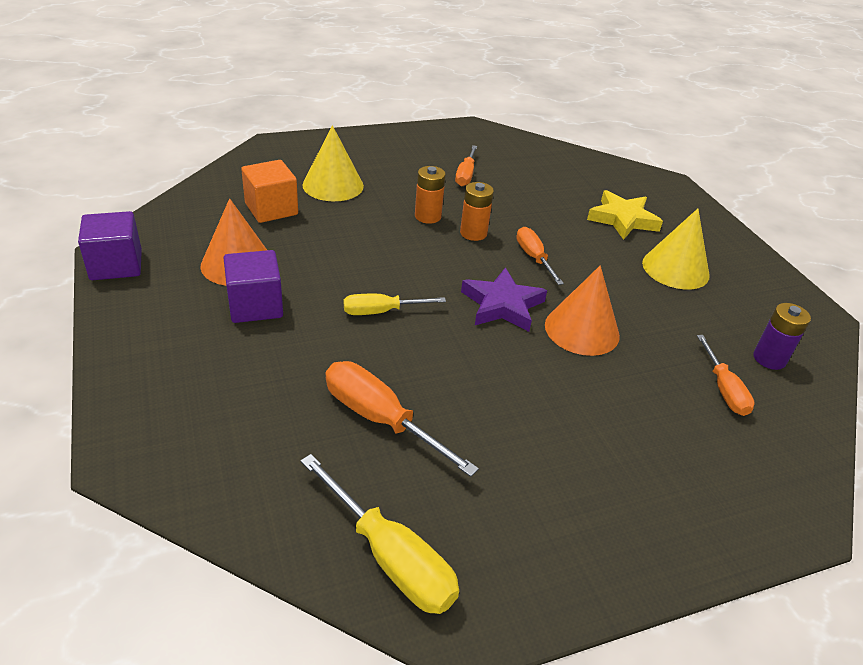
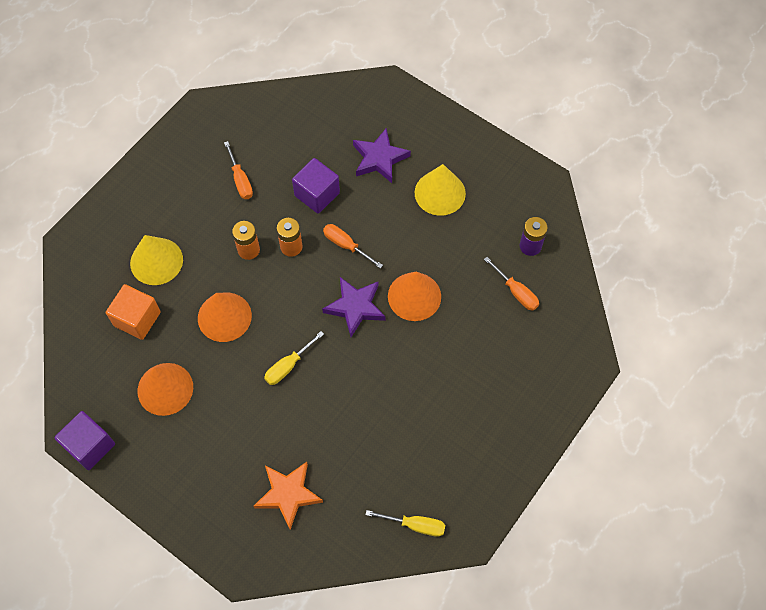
camera: 30 degrees left, 25 degrees up
purple cube [224,250,283,323] -> purple cube moved to [292,158,340,214]
yellow screwdriver [300,454,459,614] -> yellow screwdriver [365,510,445,537], size x0.64
orange screwdriver [326,361,479,477] -> none
yellow star [587,190,663,240] -> purple star [353,128,411,183]
none -> orange cone [198,293,252,342]
none -> orange star [254,462,323,530]

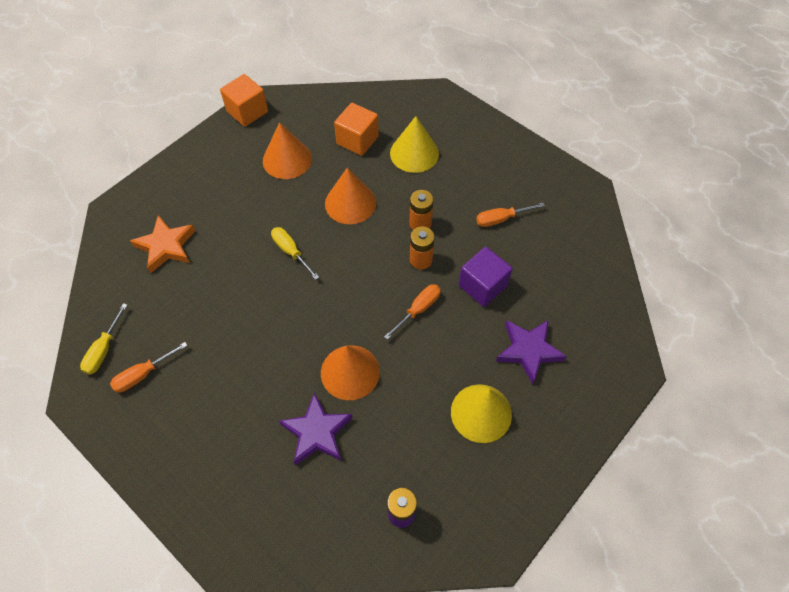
camera: 95 degrees right, 5 degrees down
purple cube [54,411,115,470] -> orange cube [220,74,268,127]
purple star [322,277,386,337] -> purple star moved to [279,393,353,465]
orange screwdriver [484,257,539,311] -> orange screwdriver moved to [110,342,188,393]

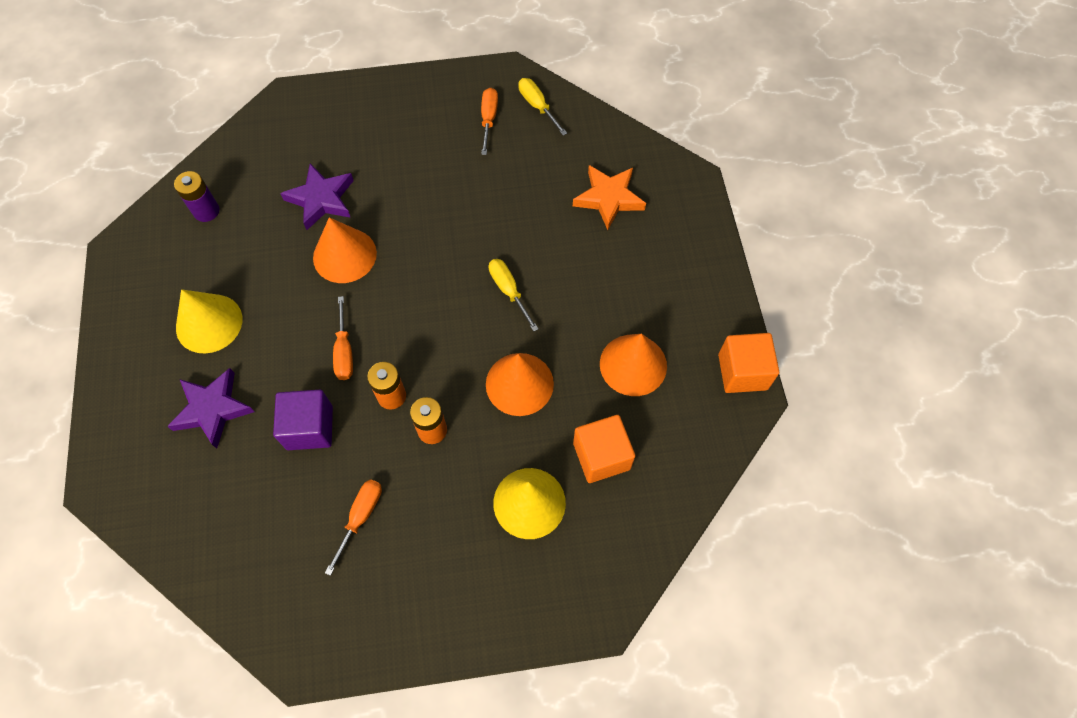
camera: 130 degrees right, 5 degrees up
yellow screwdriver [271,227,319,280] -> yellow screwdriver turned 120 degrees counterclockwise [489,259,538,332]

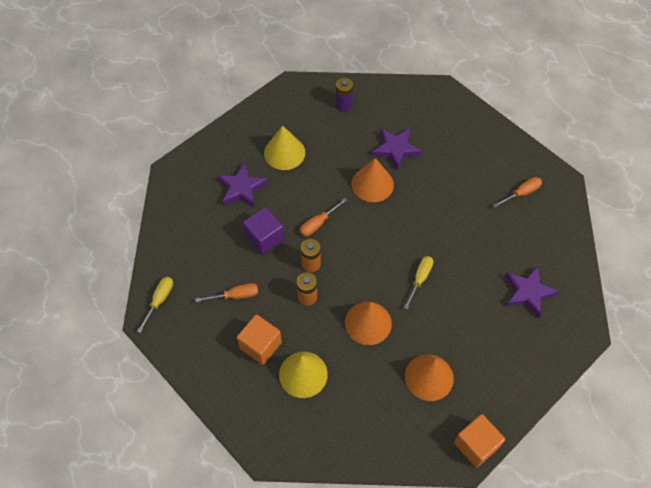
camera: 55 degrees right, 5 degrees down
yellow screwdriver [518,78,567,136] -> yellow screwdriver moved to [137,277,173,333]
orange star [573,165,646,230] -> purple star [505,266,559,318]
orange cube [573,415,635,483] -> orange cube moved to [237,314,282,365]

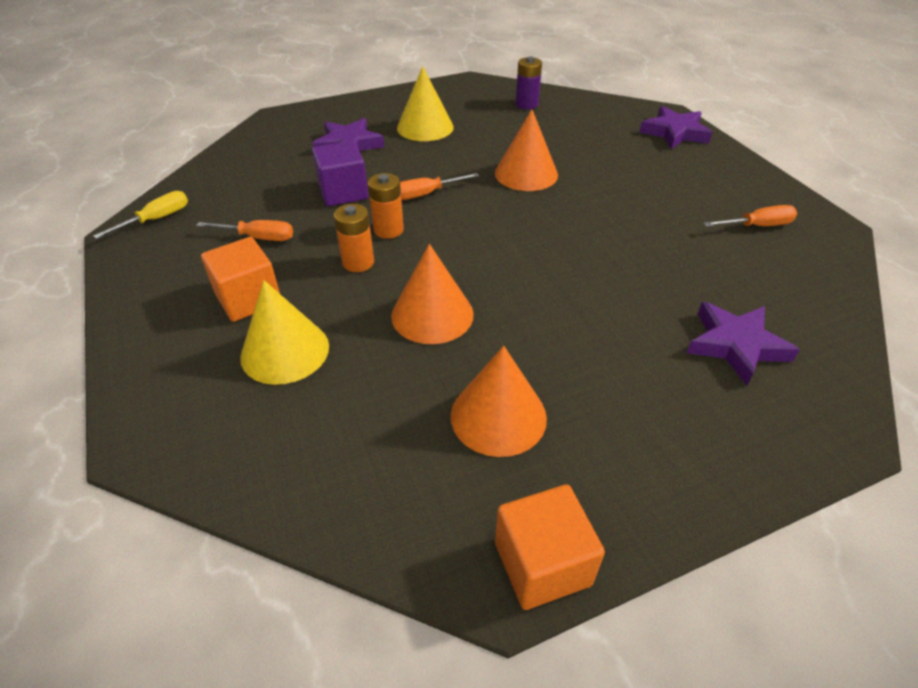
camera: 20 degrees right, 15 degrees down
purple star [372,128,421,170] -> purple star moved to [639,106,713,149]
yellow screwdriver [404,256,433,310] -> none

